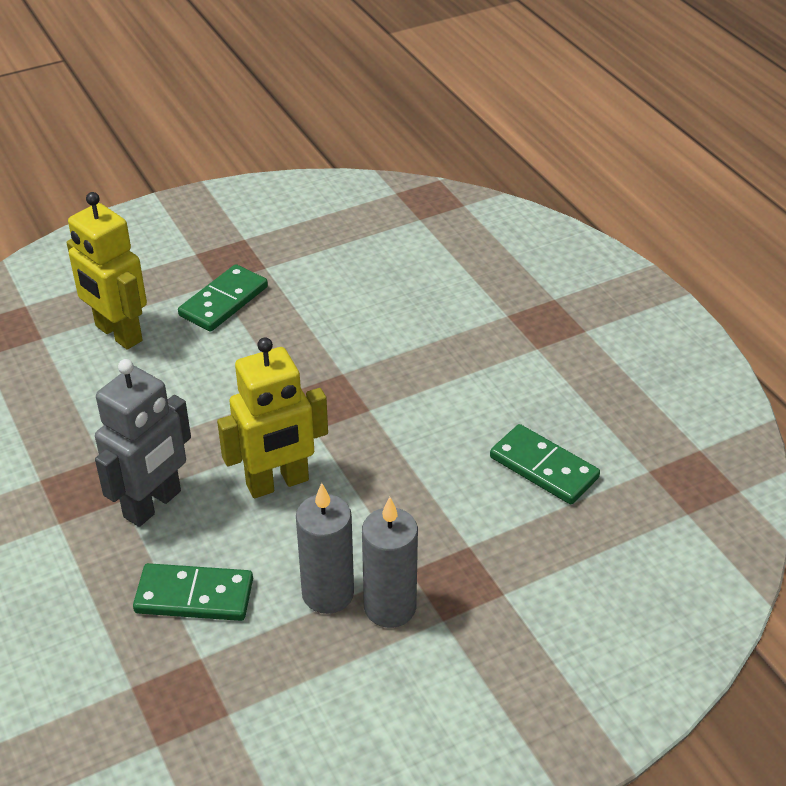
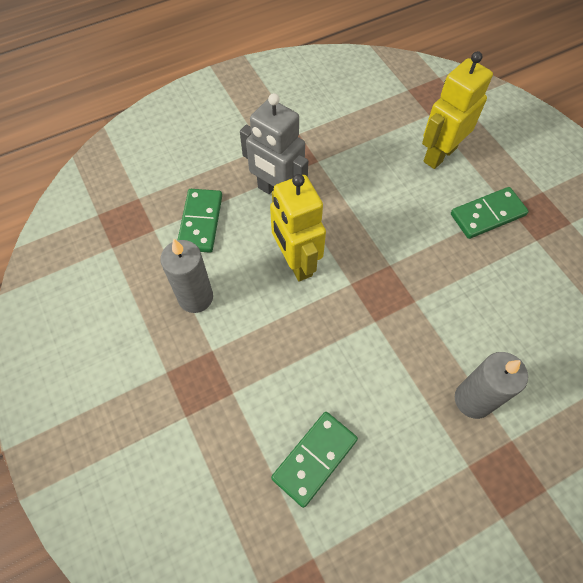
camera: 90 degrees right, 20 degrees up
green domino [178,264,268,332] -> green domino turned 60 degrees counterclockwise [451,187,529,239]
grey candle [362,497,418,628] -> grey candle moved to [455,352,528,419]

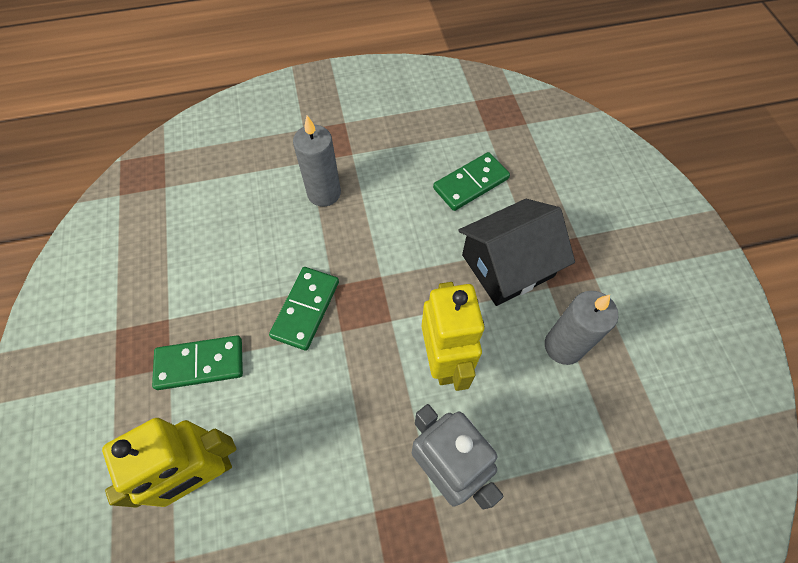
camera: 165 degrees left, 0 degrees up
green domino [178,189,222,253] -> green domino moved to [269,267,339,351]
none -> black house [459,199,575,306]

